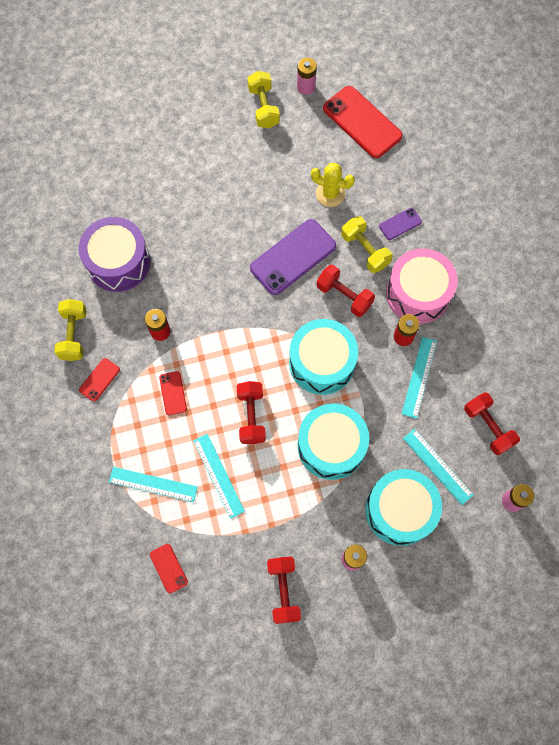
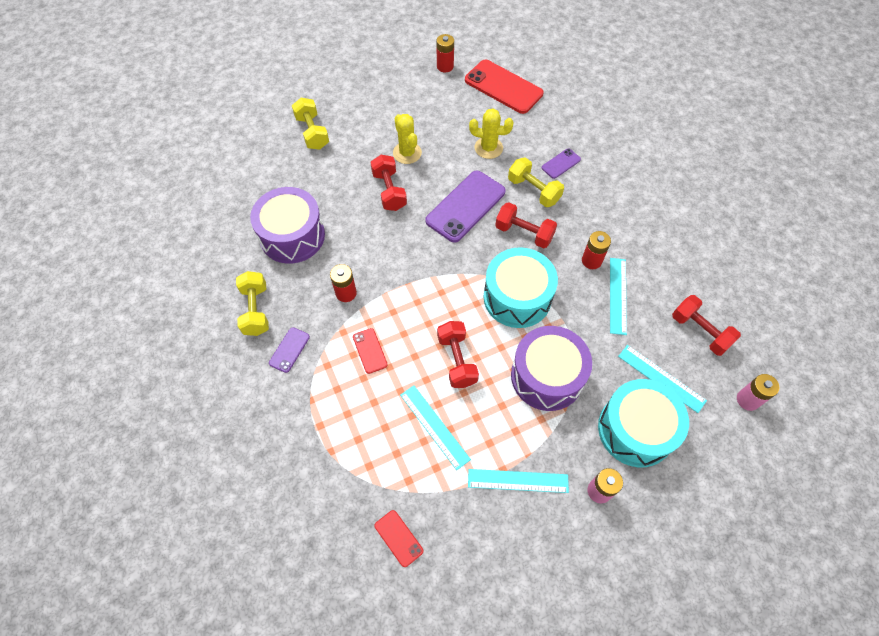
camera: 10 degrees left, 10 degrees down
red phone [79,358,120,402] -> purple phone [269,327,310,373]
turquoise ruler [109,467,198,502] -> turquoise ruler moved to [468,469,569,493]
yellow dumbbell [247,71,280,128] -> yellow dumbbell moved to [292,98,329,150]
red dumbbell [267,557,301,624] -> red dumbbell moved to [370,155,407,211]
pink battery [297,58,317,95] -> red battery [437,34,454,72]
turquoise drum [298,403,369,480] -> purple drum [511,326,592,411]
pink drum [386,248,458,324] -> none
none -> yellow cactus [393,114,422,164]

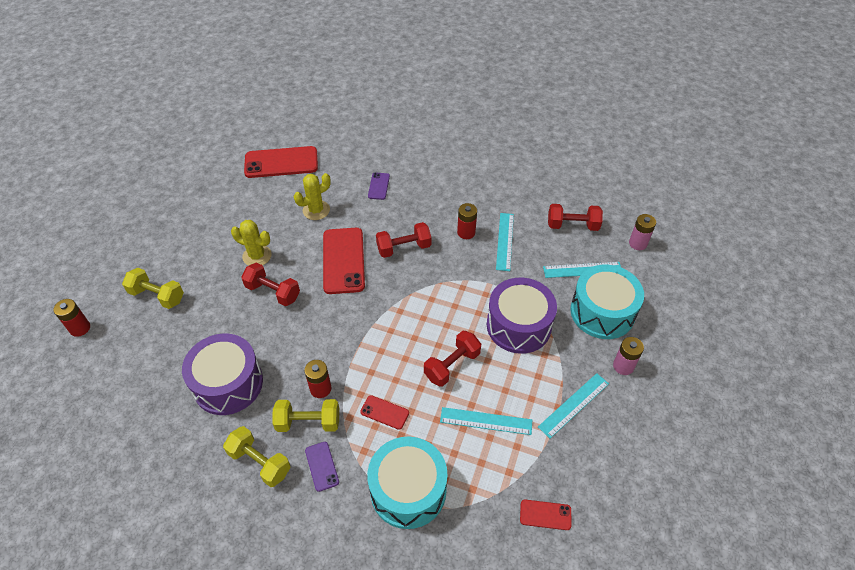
camera: 45 degrees left, 10 degrees down
purple phone [425,171,506,243] -> red phone [323,228,365,294]
red battery [437,34,454,72] -> red battery moved to [53,299,90,337]
red dumbbell [437,321,479,388] -> red dumbbell turned 75 degrees counterclockwise [424,331,481,387]
turquoise drum [484,247,558,328] -> turquoise drum moved to [367,437,448,529]
yellow dumbbell [508,157,564,207] -> yellow dumbbell moved to [272,399,339,432]
turquoise ruler [610,258,627,335] -> turquoise ruler turned 45 degrees clockwise [496,213,514,271]

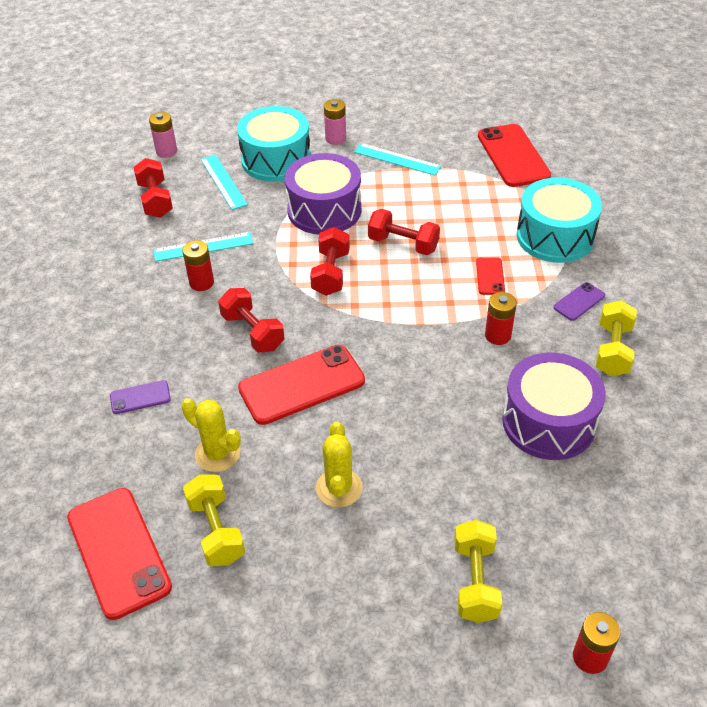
camera: 110 degrees left, 5 degrees down
red dumbbell [241,263,300,306] -> red dumbbell moved to [310,227,350,296]
yellow dumbbell [272,399,339,432] -> yellow dumbbell moved to [183,474,245,566]
turquoise ruler [440,407,532,435] -> none
red phone [520,500,571,530] -> red phone [478,124,551,187], size x2.07

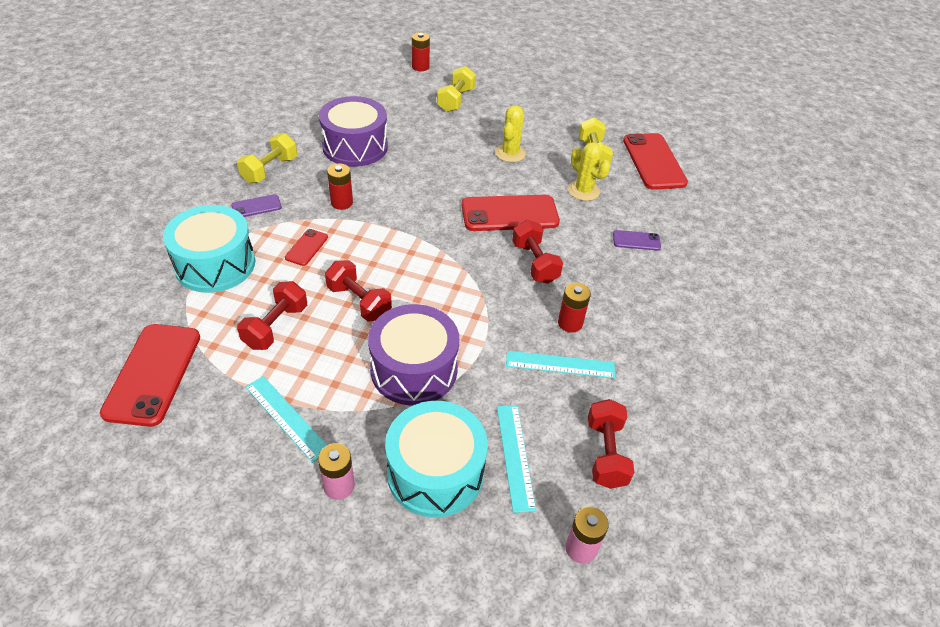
camera: 165 degrees left, 0 degrees up
red dumbbell [310,227,350,296] -> red dumbbell moved to [237,281,307,350]

